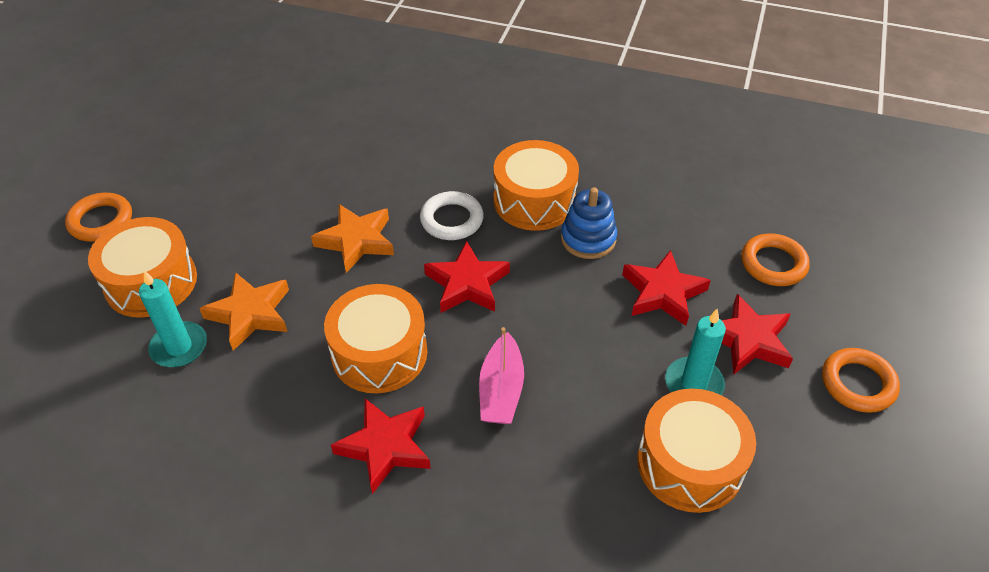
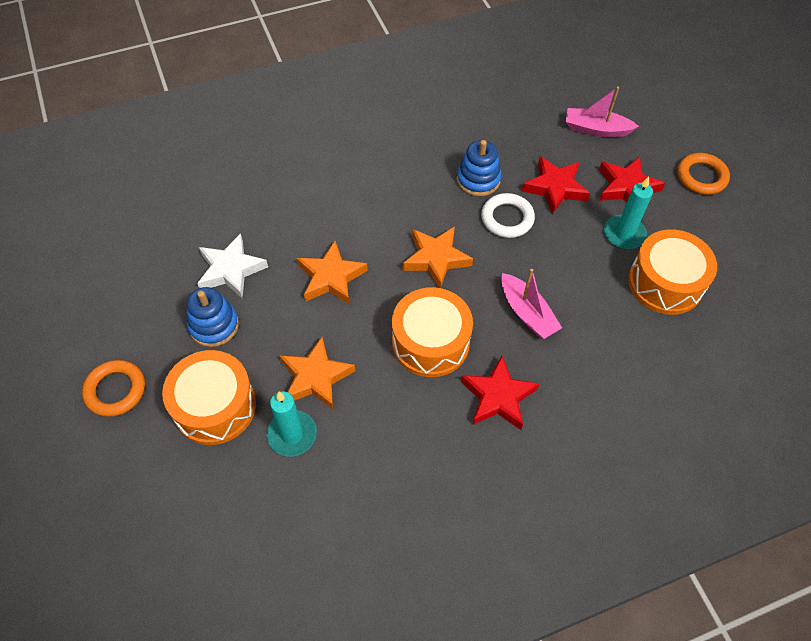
camera: 40 degrees left, 10 degrees up
white ring [420,191,484,240] -> white ring moved to [481,193,535,238]
red star [424,241,510,313] -> orange star [403,226,473,288]
orange drum [494,140,579,231] -> none
orange ring [741,233,810,286] -> pink boat [566,86,639,137]
none -> blue stacking toy [187,287,239,347]
none -> white star [197,233,268,298]

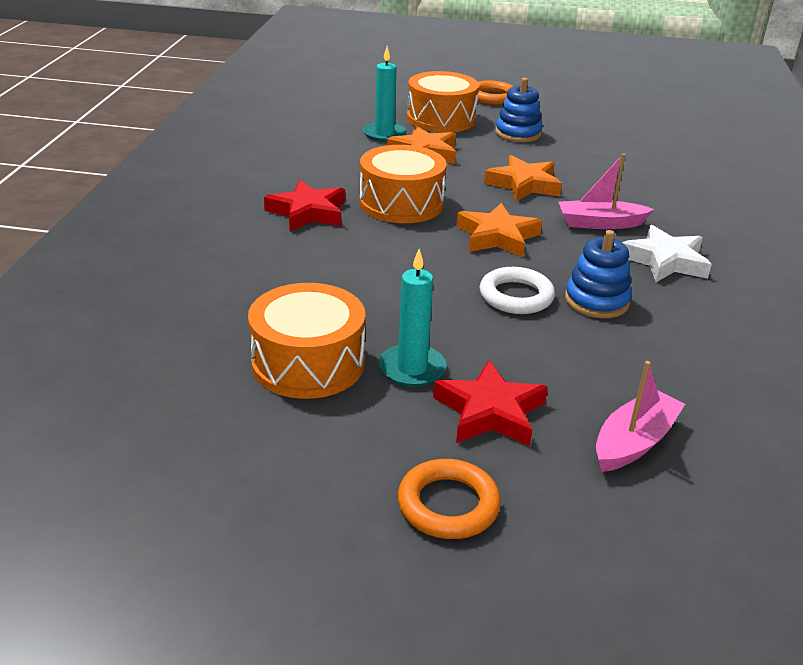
camera: 120 degrees right, 25 degrees down
white star [197,233,268,298] -> white star moved to [622,225,712,282]
pink boat [501,269,562,339] -> pink boat moved to [559,153,654,229]
red star [522,156,590,215] -> none

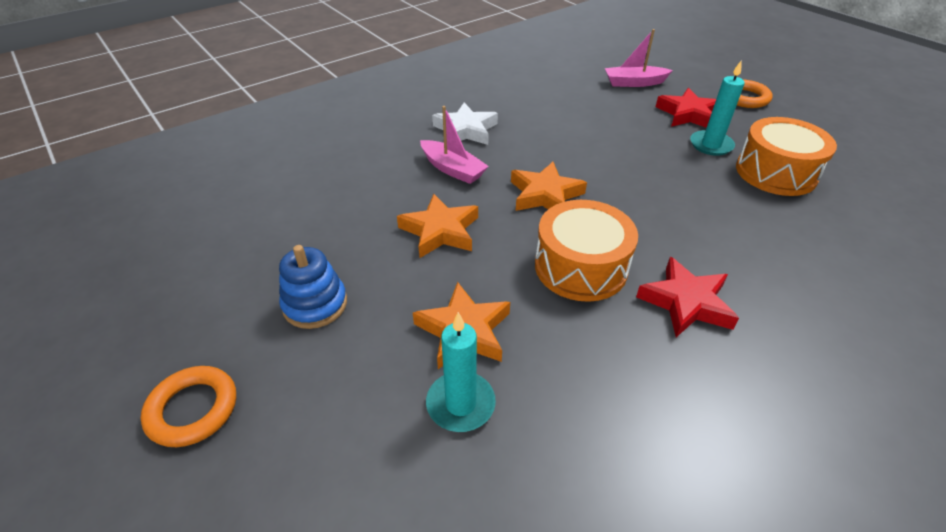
camera: 135 degrees left, 10 degrees up
orange drum [407,71,479,133] -> none
white ring [480,267,555,314] -> none
blue stacking toy [565,230,632,318] -> none

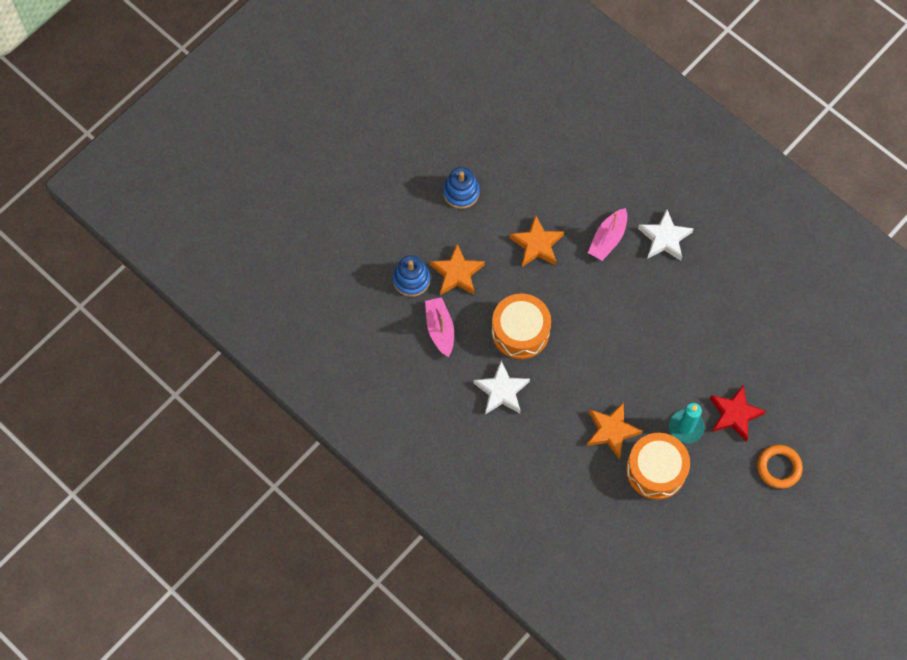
camera: 80 degrees right, 25 degrees up
orange ring [141,366,236,447] -> none
turquoise candle [426,312,496,432] -> blue stacking toy [393,255,430,297]
orange star [511,162,587,211] -> orange star moved to [587,402,643,459]
pink boat [605,29,673,87] -> pink boat moved to [425,297,454,357]
red star [636,257,739,337] -> white star [473,361,530,414]

